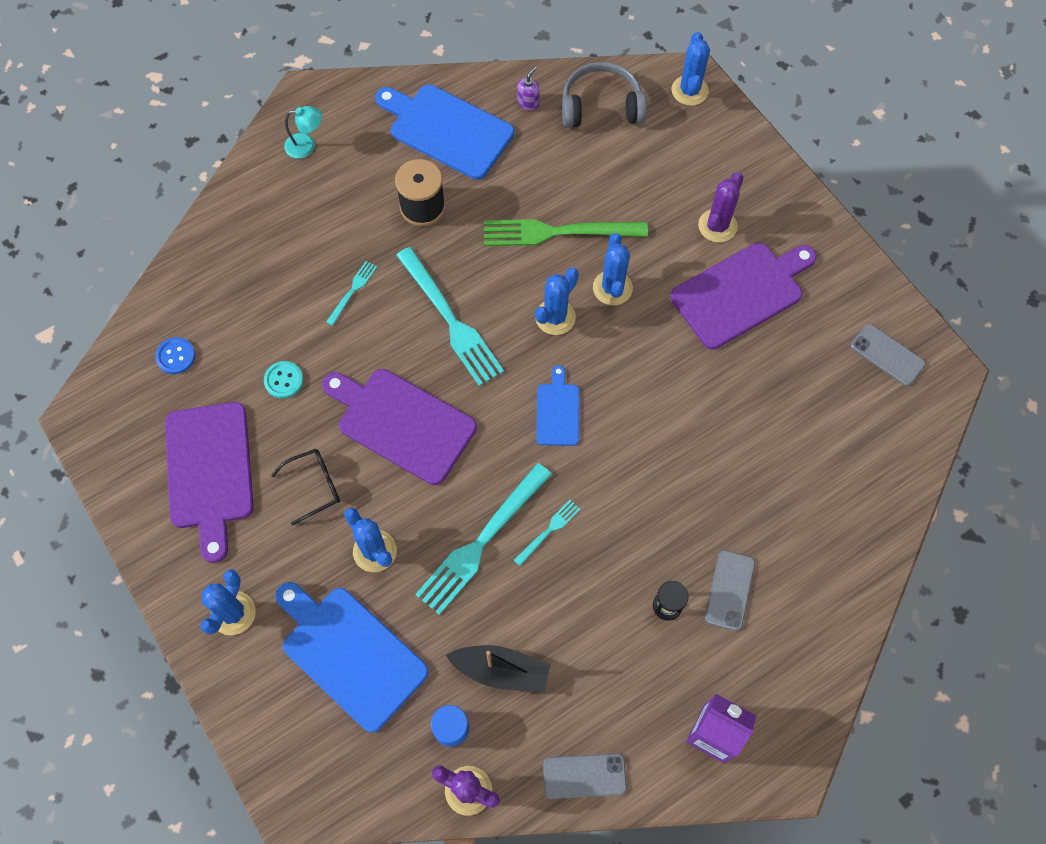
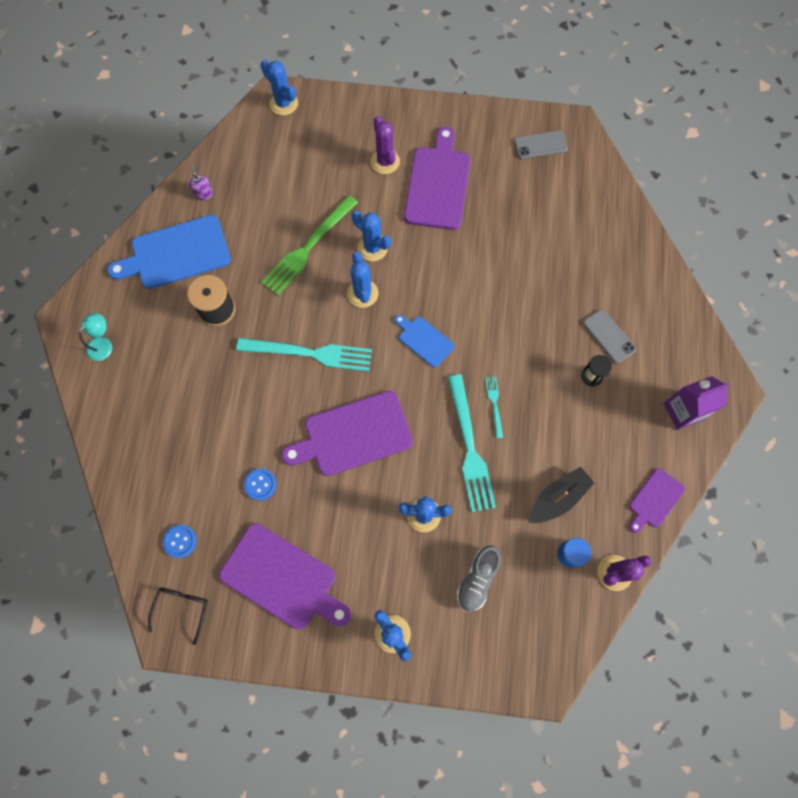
camera: 50 degrees left, 5 degrees up
turquoise button [264,361,303,399] -> blue button [244,468,277,501]
black glasses [271,449,340,525] -> black glasses moved to [148,588,208,645]
blue cutting board [275,582,429,733] -> grey shoe [457,545,501,612]
turquoise fork [326,261,377,326] -> none
grey phone [543,753,627,799] -> purple cutting board [629,468,685,533]
grey headphones [562,62,647,128] -> none

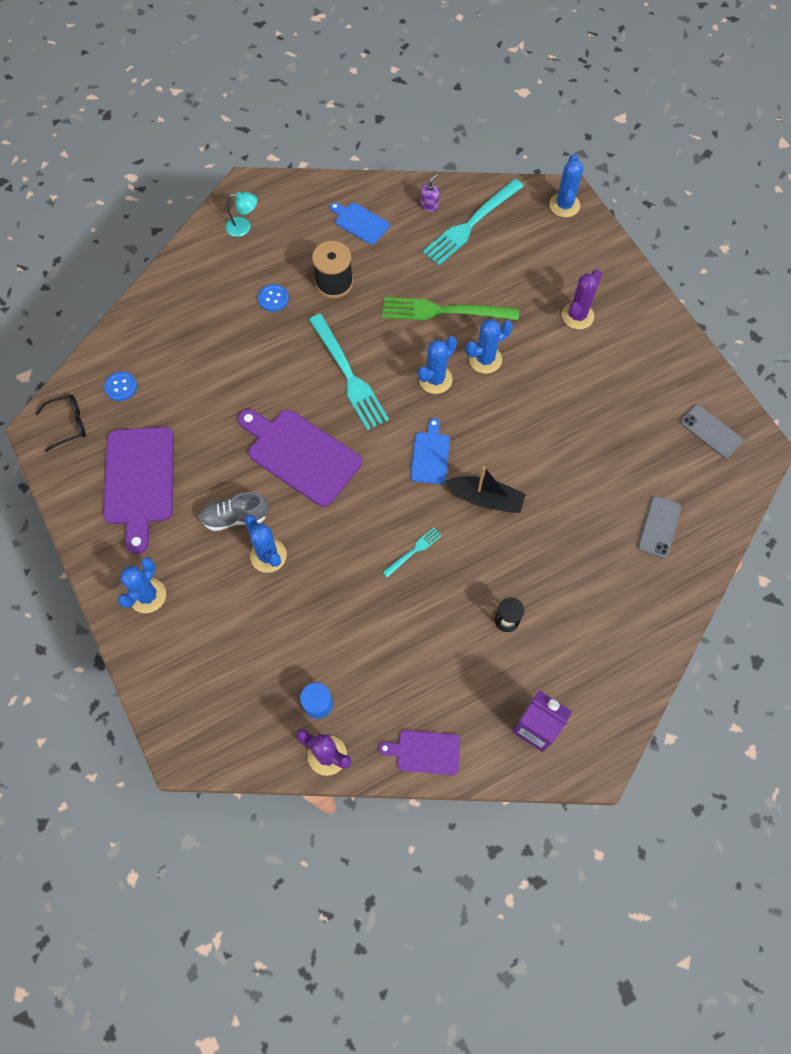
camera: 55 degrees right, 5 degrees down
blue cutting board [108,215,231,289] -> blue cutting board [330,202,390,245], size x0.53
blue button [244,468,277,501] -> blue button moved to [258,284,289,312]
blue cactus [352,211,391,261] -> blue cactus turned 60 degrees clockwise [466,319,513,374]
purple cutting board [404,126,470,230] -> none
turquoise fork [448,374,496,512] -> turquoise fork moved to [422,179,524,265]
grey shoe [457,545,501,612] -> grey shoe moved to [199,492,269,531]
black boat [528,467,594,523] -> black boat moved to [445,466,526,513]
grey phone [583,309,636,364] -> grey phone moved to [638,496,681,558]

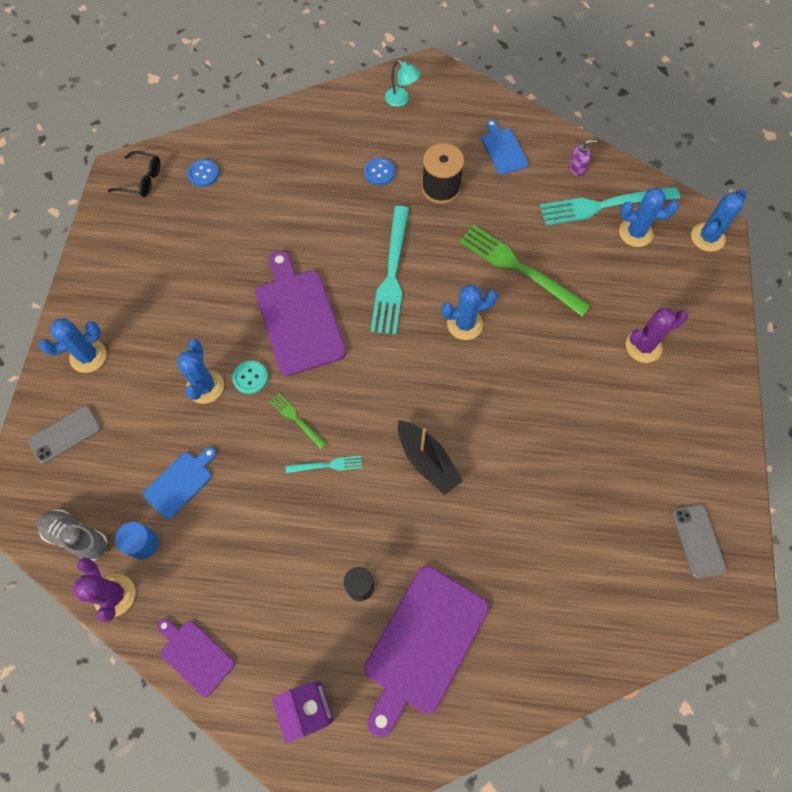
camera: 35 degrees right, 0 degrees up
purple cutting board [103,427,174,554] -> purple cutting board moved to [365,566,489,737]
grey shoe [199,492,269,531] -> grey shoe moved to [37,510,108,561]
blue cutting board [411,418,450,484] -> blue cutting board moved to [143,447,216,519]
blue cactus [466,319,513,374] -> blue cactus moved to [619,188,679,247]
grey phone [638,496,681,558] -> grey phone moved to [28,406,101,464]
none -> turquoise button [232,360,268,394]
none -> green fork [270,394,326,449]

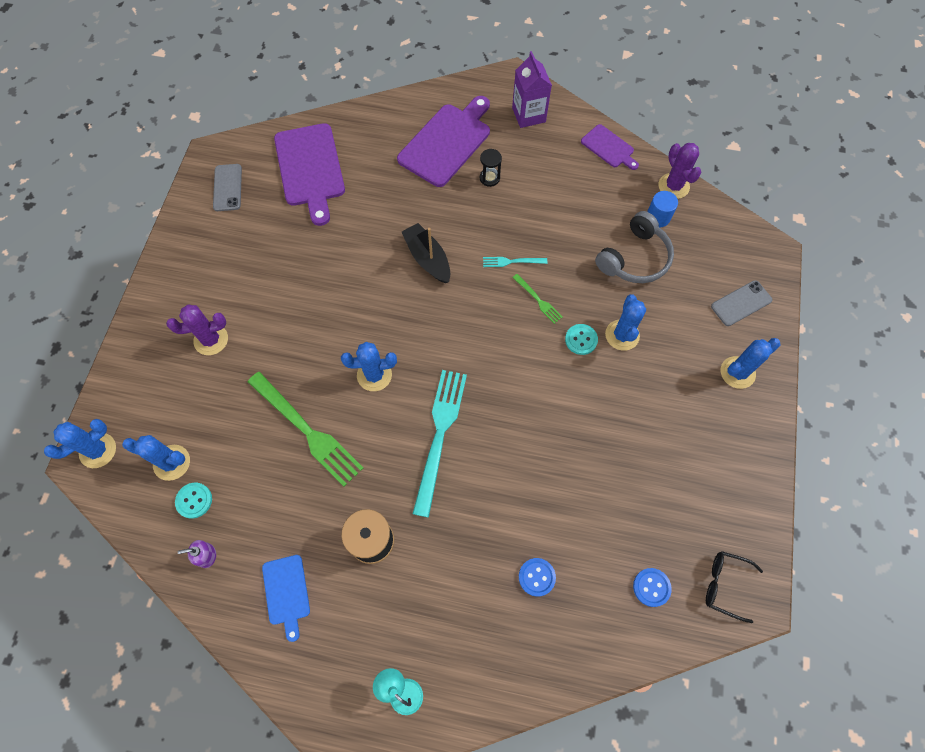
camera: 175 degrees left, 0 degrees up
grey shoe [37,510,108,561] -> none
blue cutting board [143,447,216,519] -> grey headphones [595,211,674,283]
purple cutting board [255,251,346,376] -> purple cutting board moved to [274,123,345,226]
blue button [364,158,395,185] -> blue button moved to [519,558,556,597]
turquoise fork [540,187,680,225] -> turquoise button [175,483,212,519]

